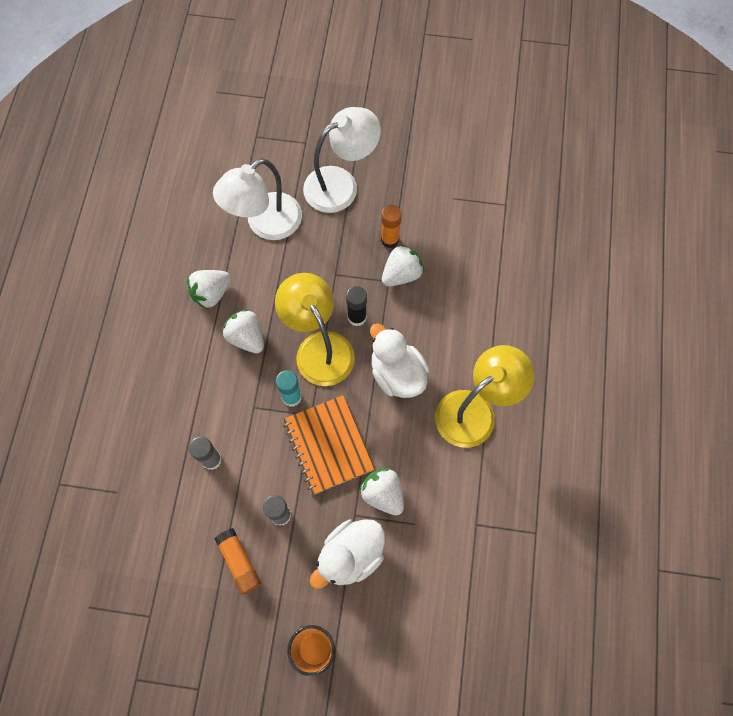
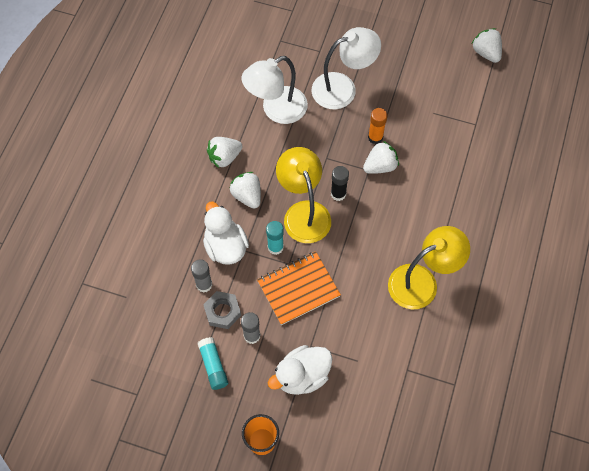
camera: 10 degrees right, 5 degrees down
orange glue stick [214,528,261,595] -> turquoise glue stick [198,337,228,390]
orange notebook [283,395,374,495] -> orange notebook turned 75 degrees clockwise [257,251,341,325]
white strawberry [359,468,404,516] -> white strawberry moved to [472,28,502,63]
white duck [370,323,429,398] -> white duck moved to [203,202,249,265]
none -> grey nut [203,291,241,329]

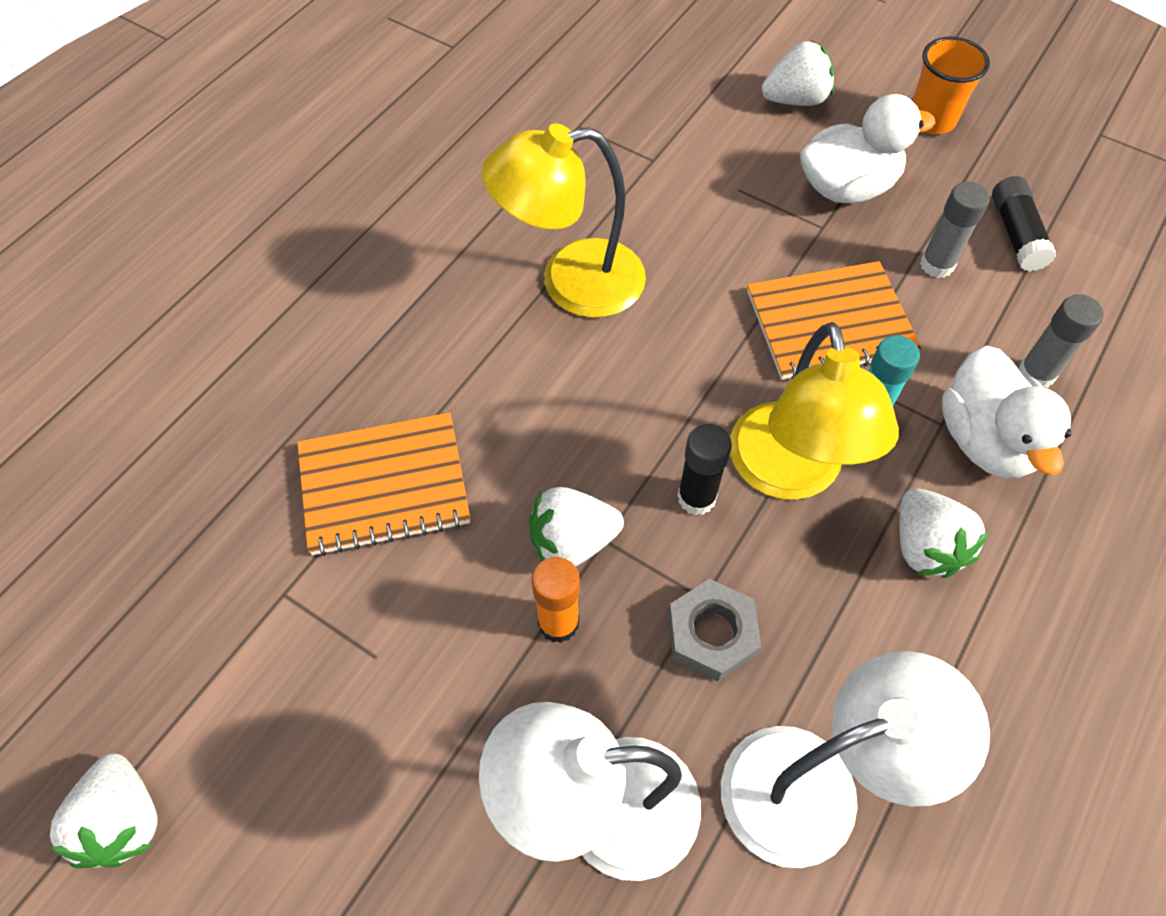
camera: 165 degrees left, 5 degrees down
turquoise glue stick [198,337,228,390] -> black glue stick [992,176,1056,272]
grey nut [203,291,241,329] -> grey nut moved to [668,579,761,681]
white strawberry [207,137,243,168] -> white strawberry moved to [762,41,834,106]
none -> orange notebook [297,412,471,556]

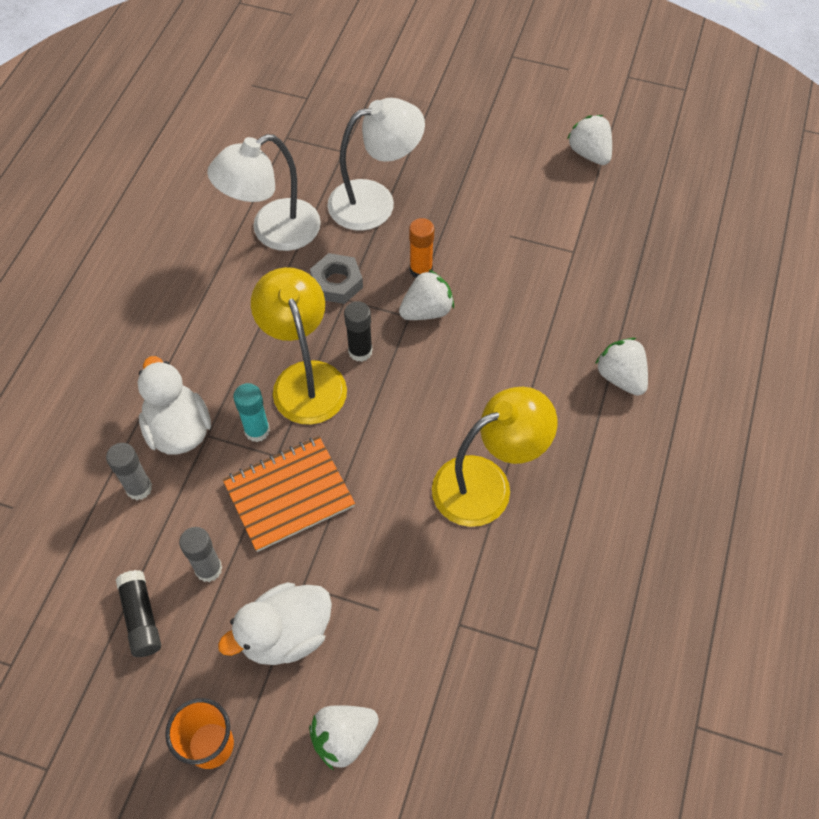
camera: 165 degrees right, 0 degrees up
orange notebook [297,412,471,556] -> none
white strawberry [899,488,989,578] -> white strawberry moved to [595,338,648,396]

